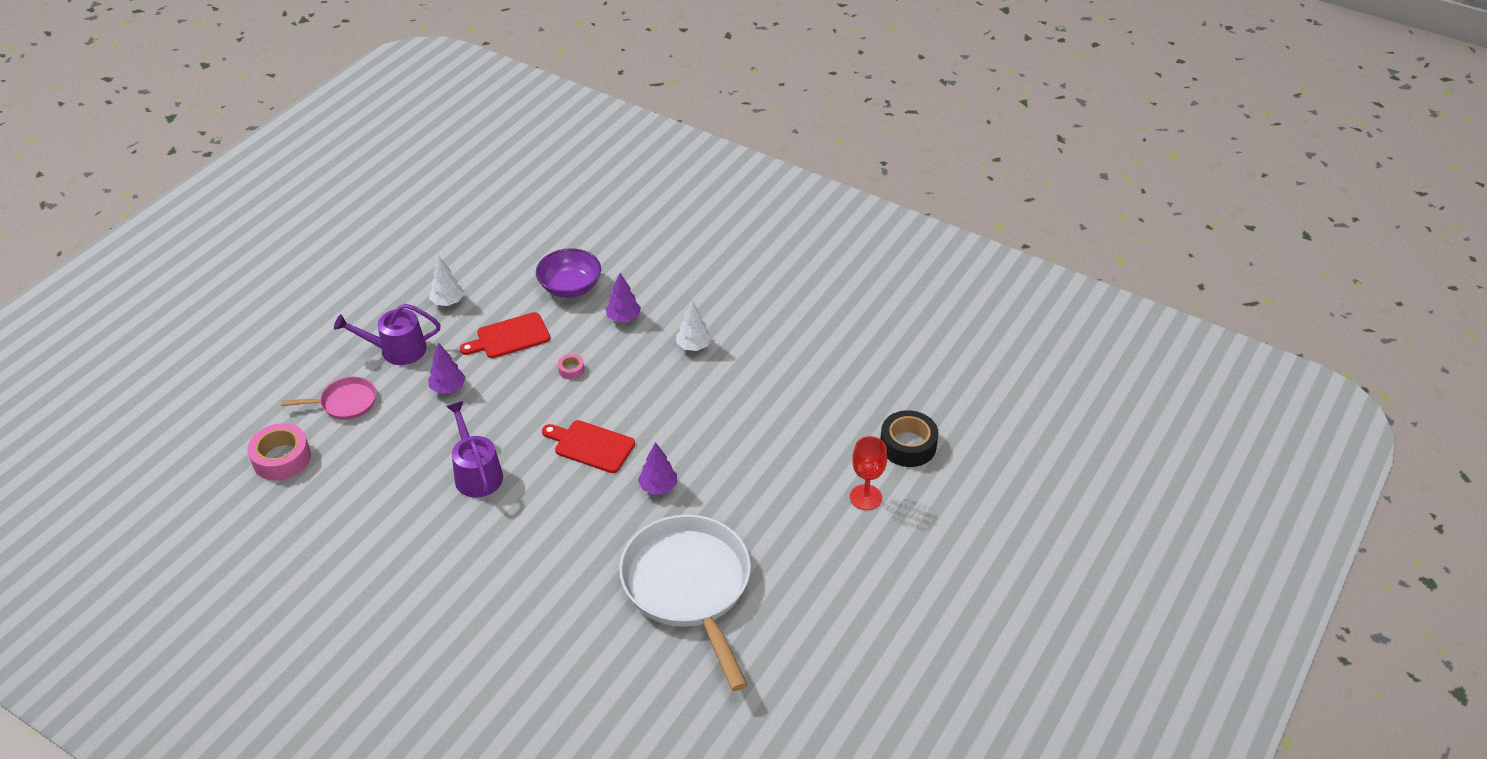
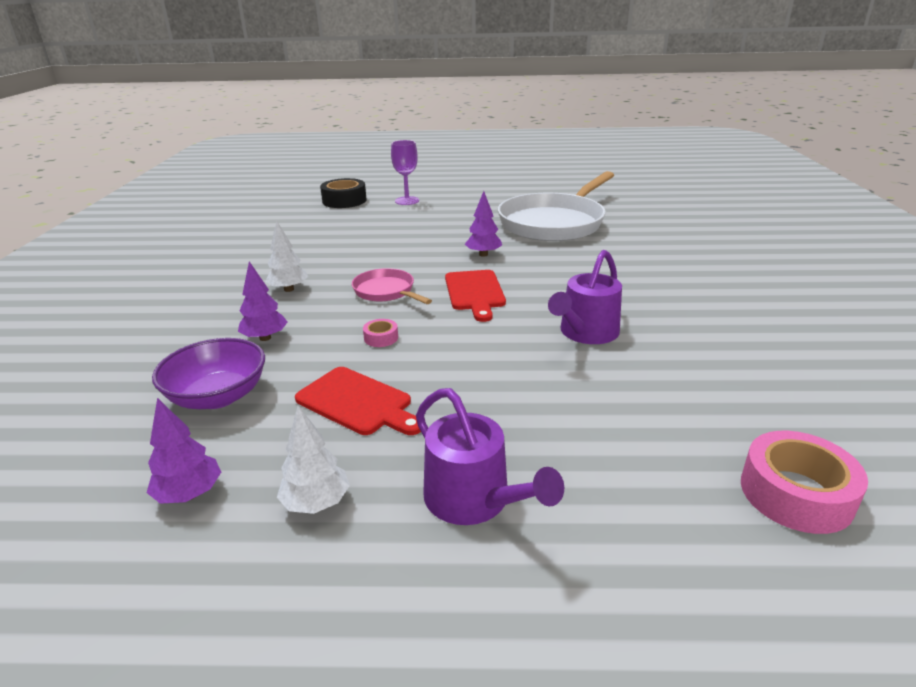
camera: 120 degrees left, 15 degrees down
pink pan [281,377,376,420] -> pink pan moved to [352,268,432,304]
purple tree [428,342,466,393] -> purple tree moved to [147,398,221,504]
red goblet [850,436,887,510] -> purple goblet [391,140,419,205]

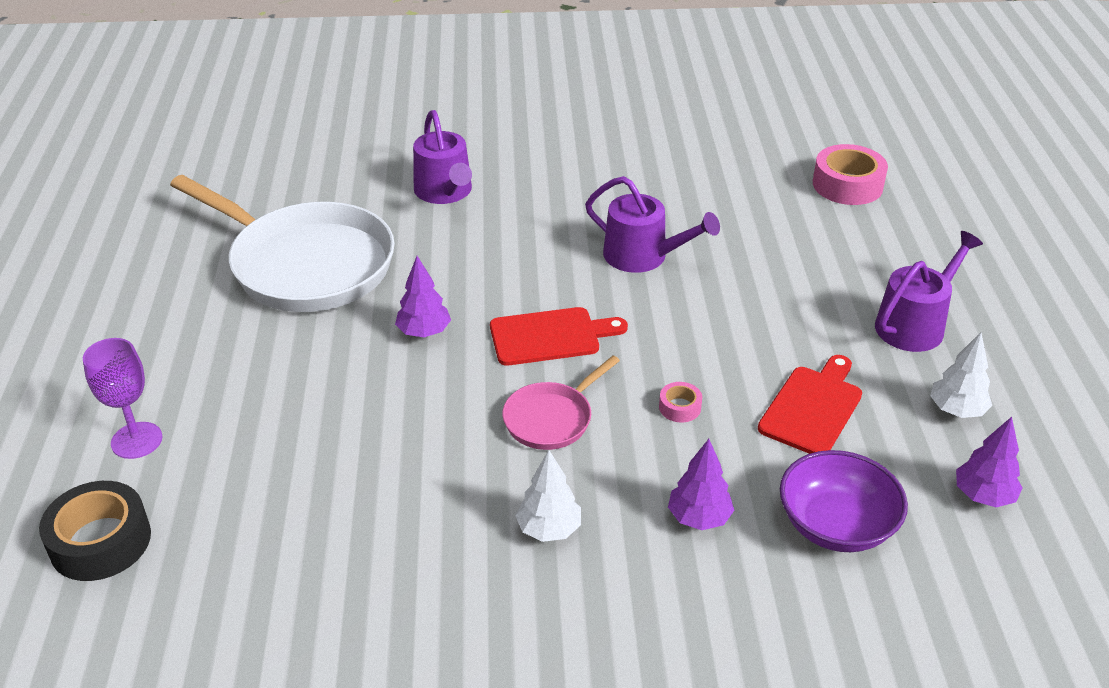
camera: 95 degrees left, 10 degrees up
none -> purple watering can [413,110,472,204]

